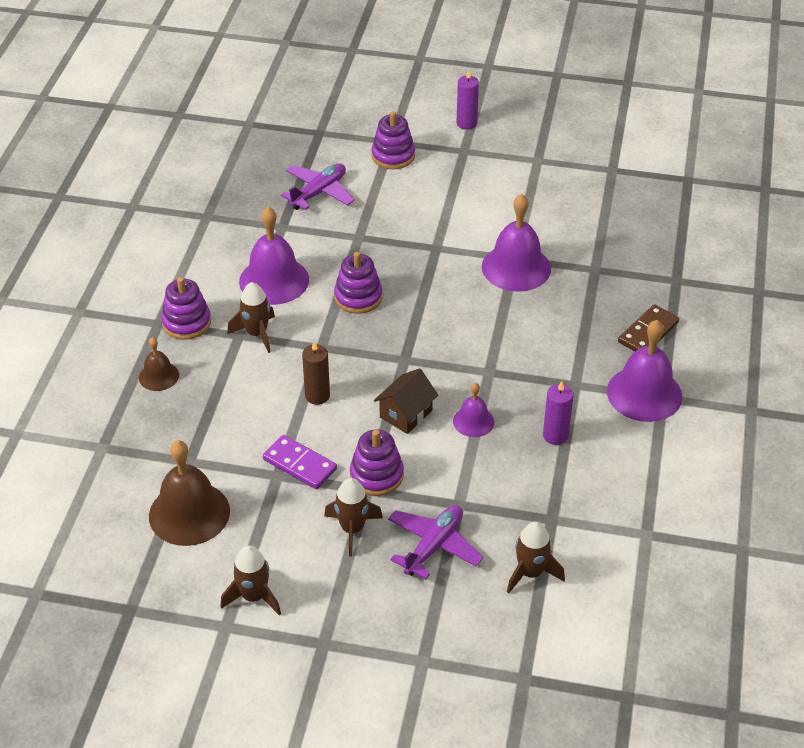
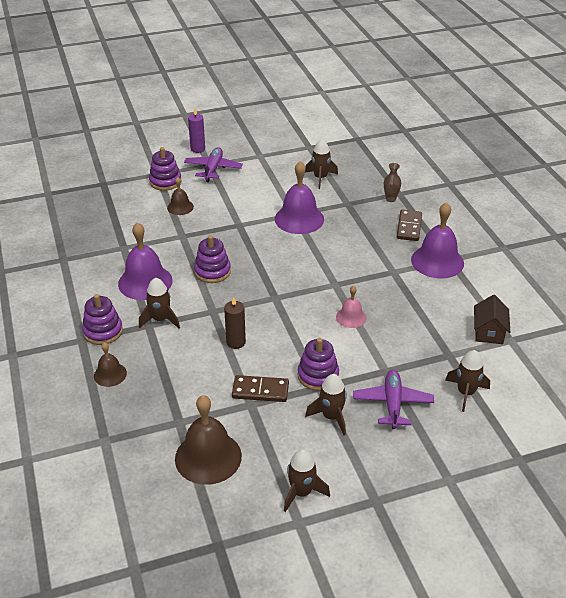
camera: 30 degrees left, 5 degrees down
purple domino [263,435,337,489] -> brown domino [232,375,289,402]
purple plane [281,163,355,210] -> purple plane moved to [184,147,243,182]
brown house [374,368,438,434] -> brown house moved to [474,295,510,344]
purple bell [453,383,494,437] -> pink bell [336,286,367,328]
purple candle [543,381,573,445] -> none
none -> brown bell [167,177,194,215]
none -> brown rocket [305,139,338,189]
none -> brown vase [384,163,401,202]

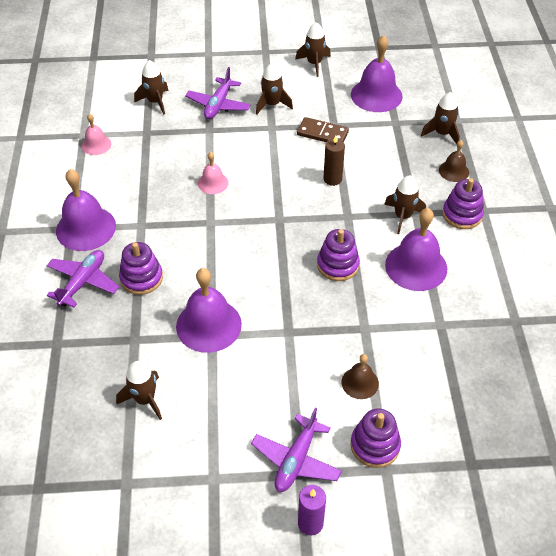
camera: 165 degrees left, 10 degrees up
brown bell [175,395,242,485] -> purple bell [351,35,403,112]
purple stacking toy [298,338,339,391] -> purple stacking toy moved to [119,242,163,295]
brown vase [384,163,401,202] -> none
brown domino [397,210,422,241] -> purple plane [46,250,119,308]
brown house [474,295,510,344] -> pink bell [82,113,111,155]
none -> brown rocket [421,92,460,144]

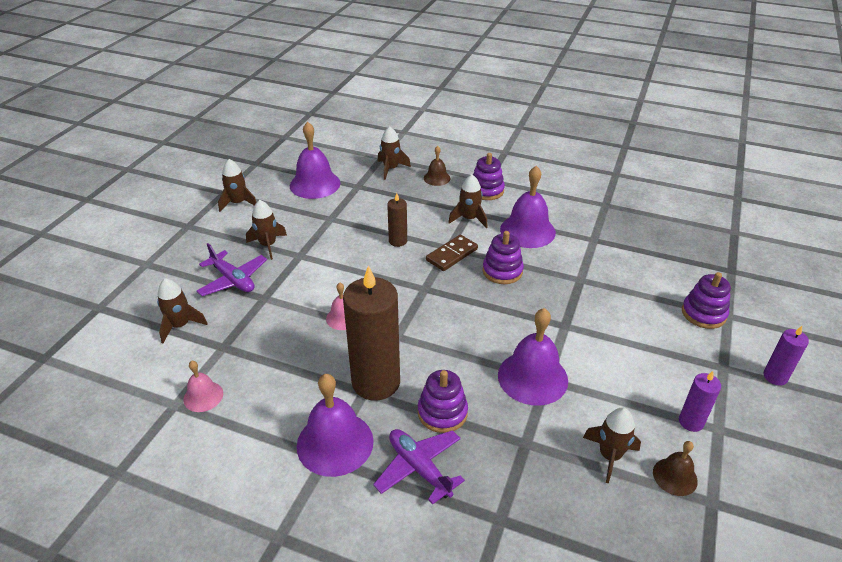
camera: 65 degrees left, 10 degrees down
purple plane [251,408,342,492] -> none
brown domino [297,117,349,142] -> brown domino moved to [426,235,478,271]
brown bell [342,354,379,399] -> brown bell moved to [653,441,698,496]
none -> brown candle [343,265,400,400]
none -> purple candle [679,371,721,432]

